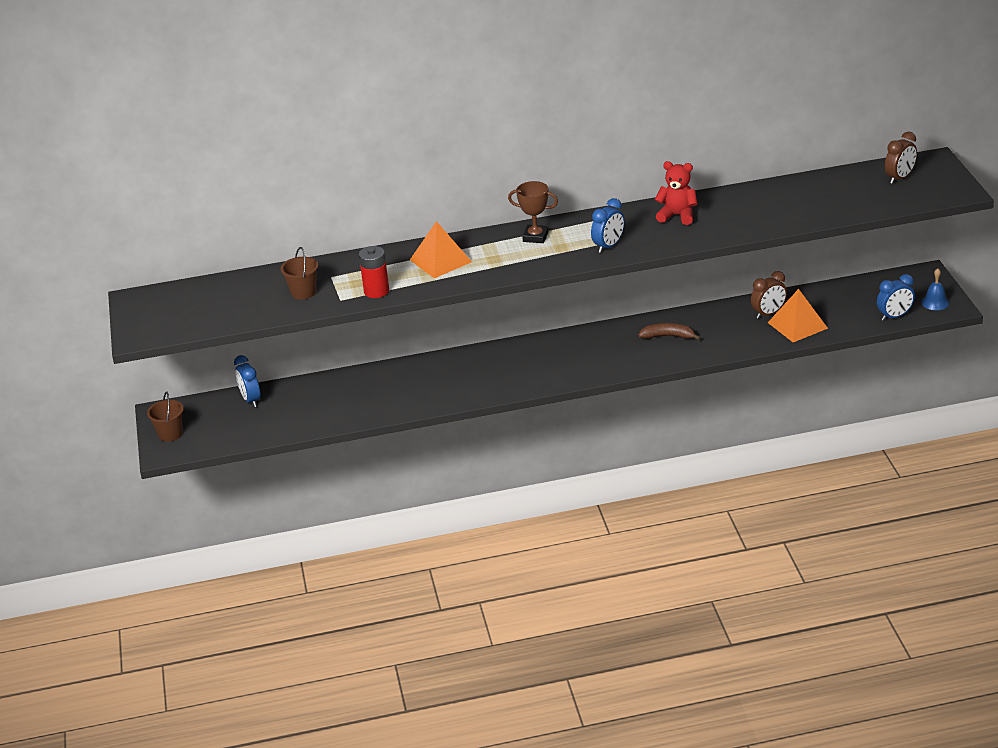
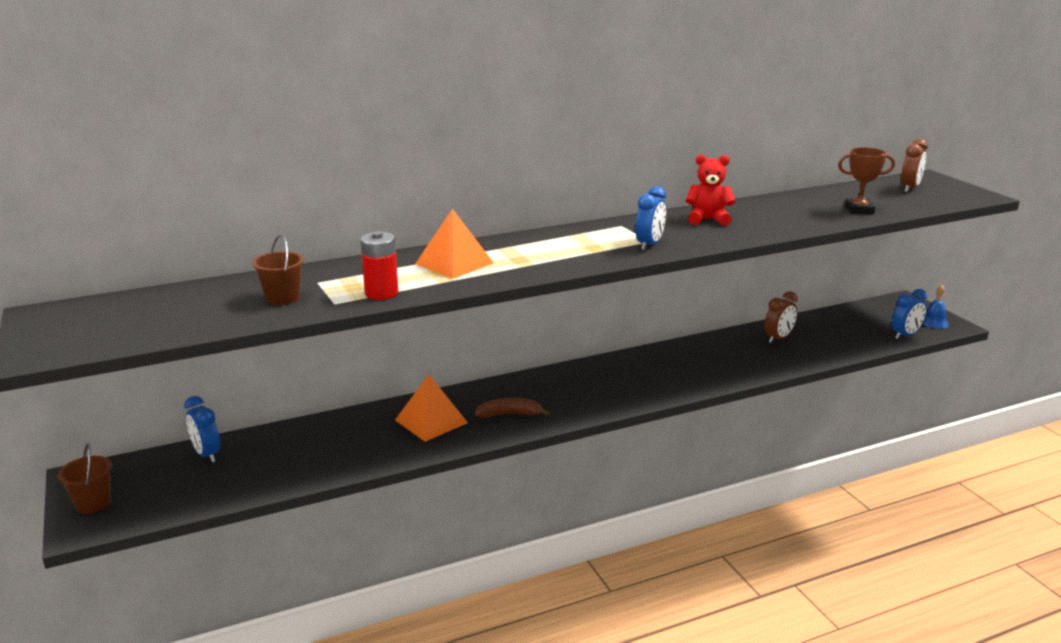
camera: 15 degrees left, 10 degrees down
brown trophy [508,181,558,243] -> brown trophy moved to [838,147,895,214]
brown banana [638,323,701,340] -> brown banana moved to [475,398,551,418]
orange pyramid [768,289,828,342] -> orange pyramid moved to [395,375,468,442]

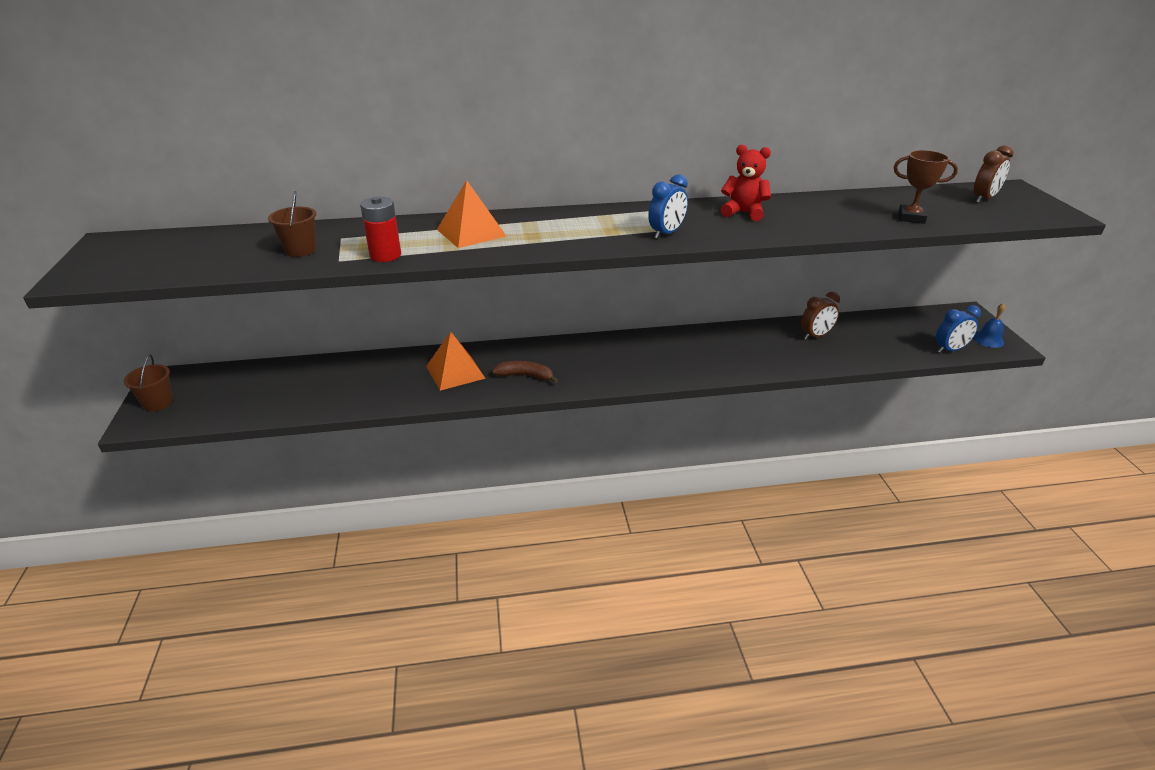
camera: 15 degrees right, 10 degrees up
blue clock [184,396,220,463] -> none

